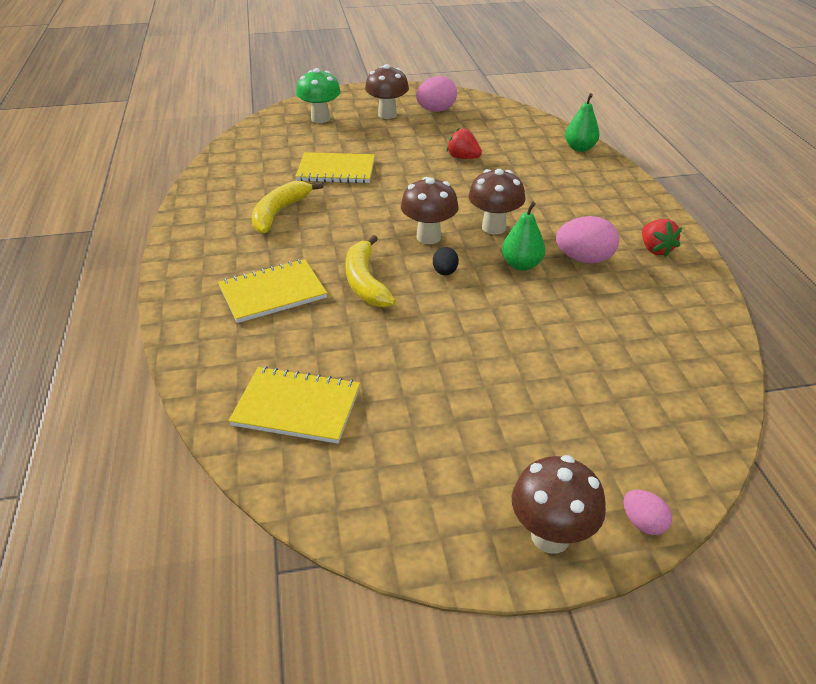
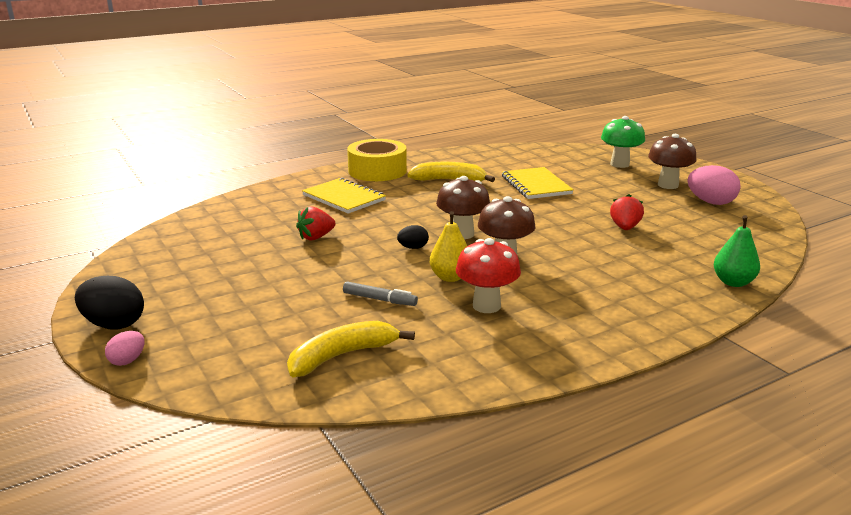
camera: 70 degrees right, 15 degrees down
yellow notebook [229,366,360,444] -> none
yellow banana [346,235,396,308] -> yellow banana moved to [287,321,415,377]
green pear [502,201,545,271] -> yellow pear [430,211,467,282]
brown mushroom [512,455,606,554] -> black egg [75,276,144,330]
pink egg [556,216,619,264] -> red mushroom [456,238,521,313]
red strawberry [642,219,682,257] -> red strawberry moved to [296,206,336,240]
none -> grey marker [343,281,418,306]
none -> yellow tape [347,139,407,181]

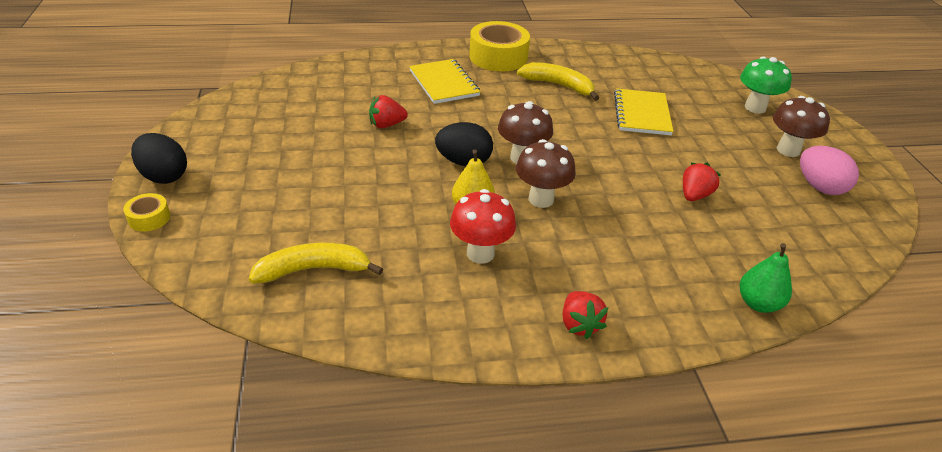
camera: 20 degrees right, 15 degrees up
pink egg [105,331,145,366] -> yellow tape [124,193,170,232]
grey marker [343,281,418,306] -> none
black egg [397,225,429,249] -> black egg [435,122,493,166], size x1.81
none -> red strawberry [562,291,609,339]

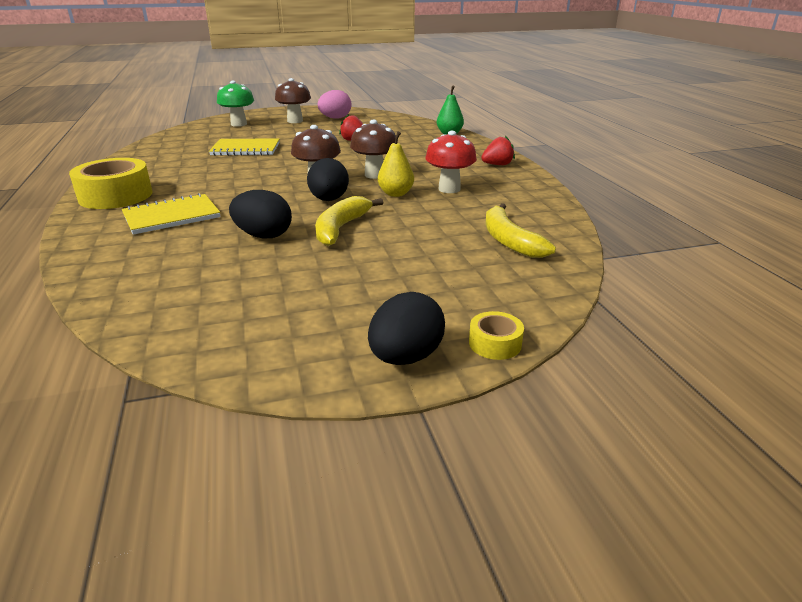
camera: 95 degrees left, 10 degrees down
red strawberry [369,95,408,128] -> black egg [229,190,292,238]
yellow banana [517,62,599,101] -> yellow banana moved to [315,196,383,246]

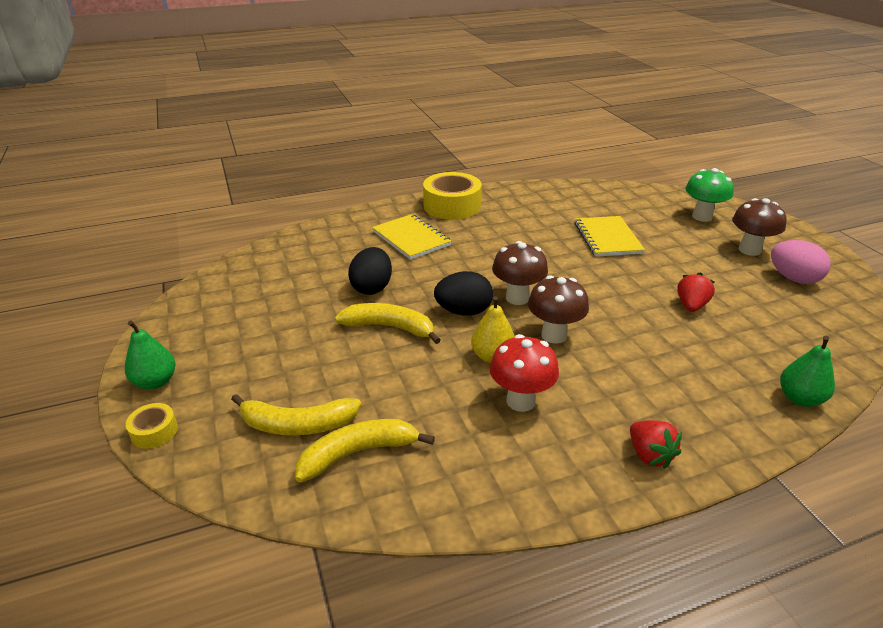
camera: 85 degrees right, 5 degrees up
black egg [368,292,445,365] -> green pear [125,321,175,389]
none -> yellow banana [231,394,361,435]

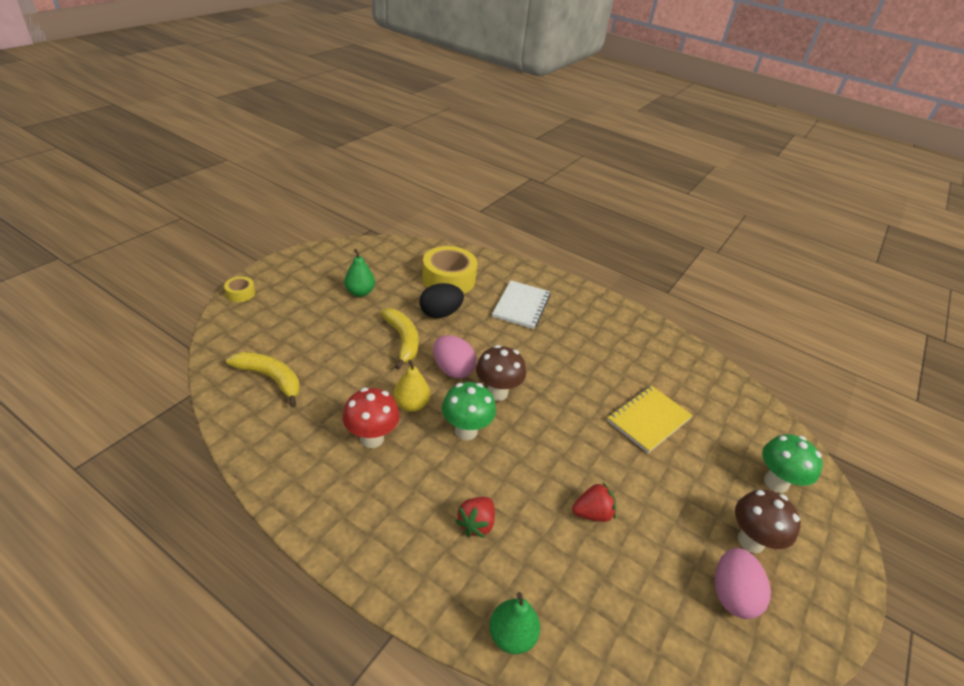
camera: 50 degrees right, 5 degrees up
green pear [125,321,175,389] -> green pear moved to [344,249,375,297]
yellow banana [231,394,361,435] -> none
yellow notebook [372,214,451,260] -> white notebook [492,280,551,329]
yellow tape [423,172,482,220] -> yellow tape moved to [422,246,477,294]
black egg [434,271,493,316] -> pink egg [433,335,476,378]
brown mushroom [528,275,589,344] -> green mushroom [442,382,496,440]
red strawberry [630,420,682,469] -> red strawberry moved to [455,497,495,538]

